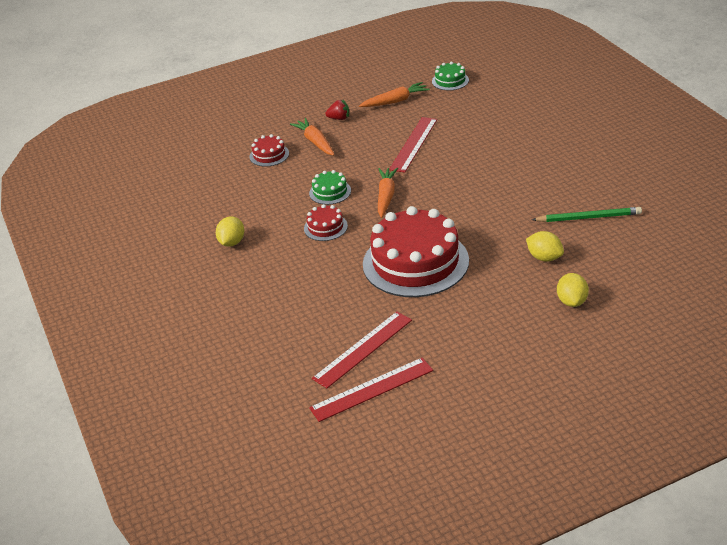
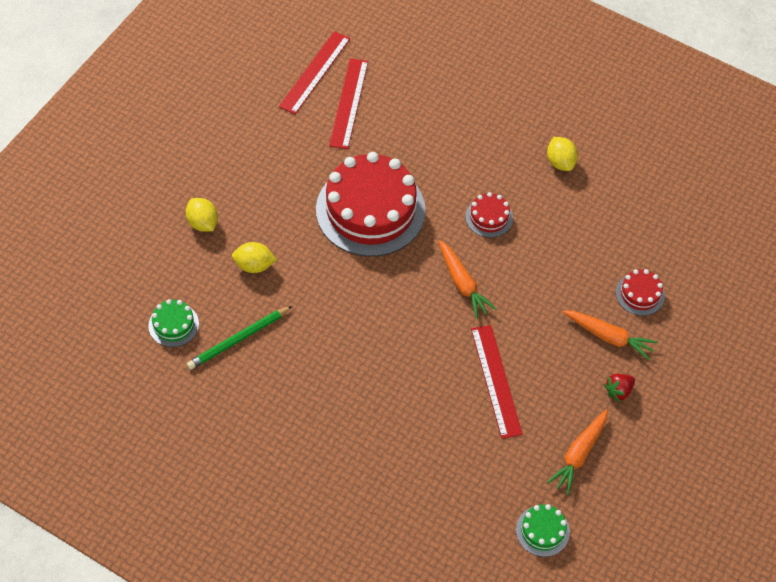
camera: 140 degrees right, 20 degrees up
green cake [309,170,351,205] -> green cake moved to [148,299,199,347]

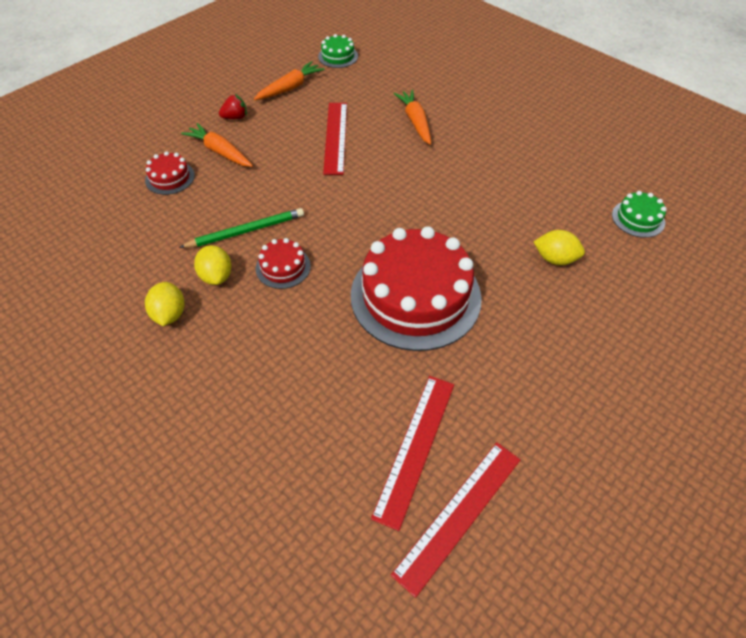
camera: 165 degrees left, 5 degrees down
yellow lemon [186,198,218,232] -> yellow lemon moved to [194,245,232,285]
green pencil [187,306,292,370] -> green pencil moved to [179,208,304,248]
orange carrot [439,240,496,319] -> orange carrot moved to [394,90,431,145]

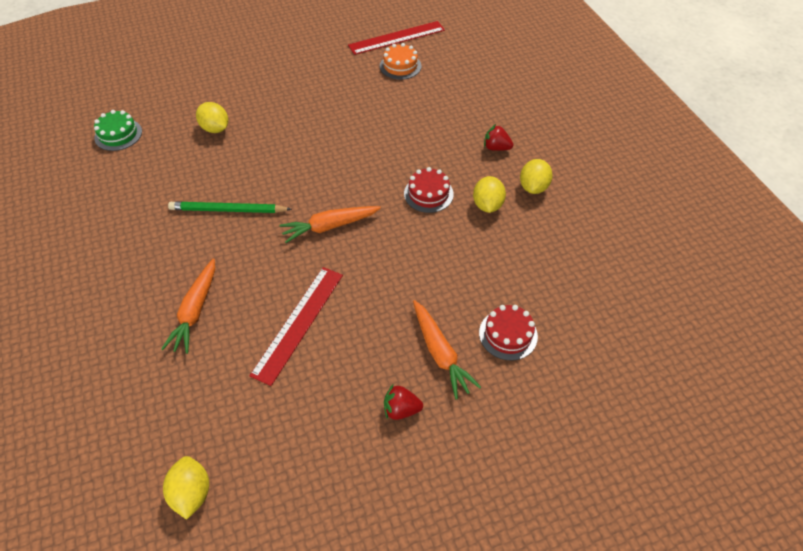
camera: 155 degrees left, 0 degrees up
green pencil [179,208,304,248] -> green pencil moved to [168,202,292,213]
orange carrot [254,61,325,100] -> orange carrot moved to [279,206,381,243]
green cake [318,34,358,68] -> yellow lemon [163,456,209,520]
red cake [351,226,482,351] -> none
red ruler [371,376,454,531] -> orange cake [380,43,421,80]
none -> red strawberry [484,124,513,151]

